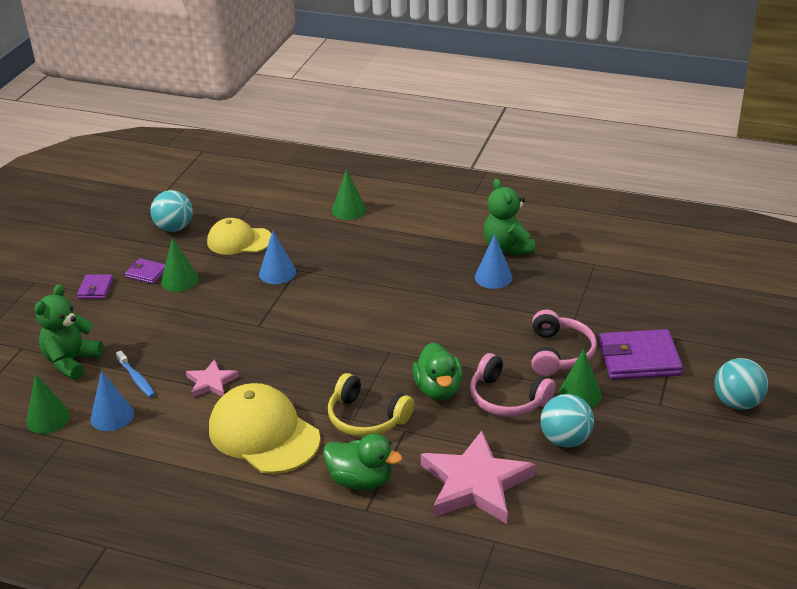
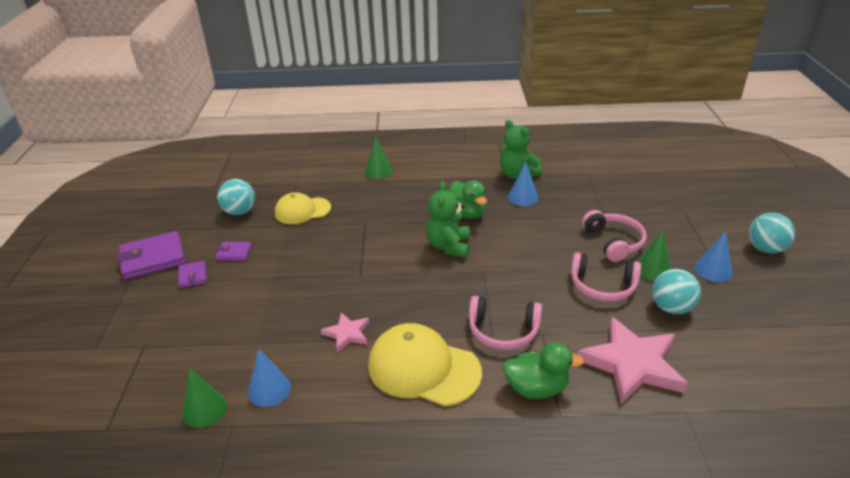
camera: 20 degrees left, 0 degrees up
green teddy bear [34,284,104,380] -> green teddy bear moved to [426,181,470,258]
blue toothbrush [116,351,155,397] -> none
green cone [161,238,199,292] -> none
blue cone [259,231,296,284] -> blue cone moved to [695,231,732,282]
yellow headphones [328,373,414,437] -> pink headphones [469,296,542,350]
green duck [413,342,463,400] -> green duck moved to [449,180,487,219]
purple wallet [599,329,683,380] -> purple wallet moved to [117,231,185,280]

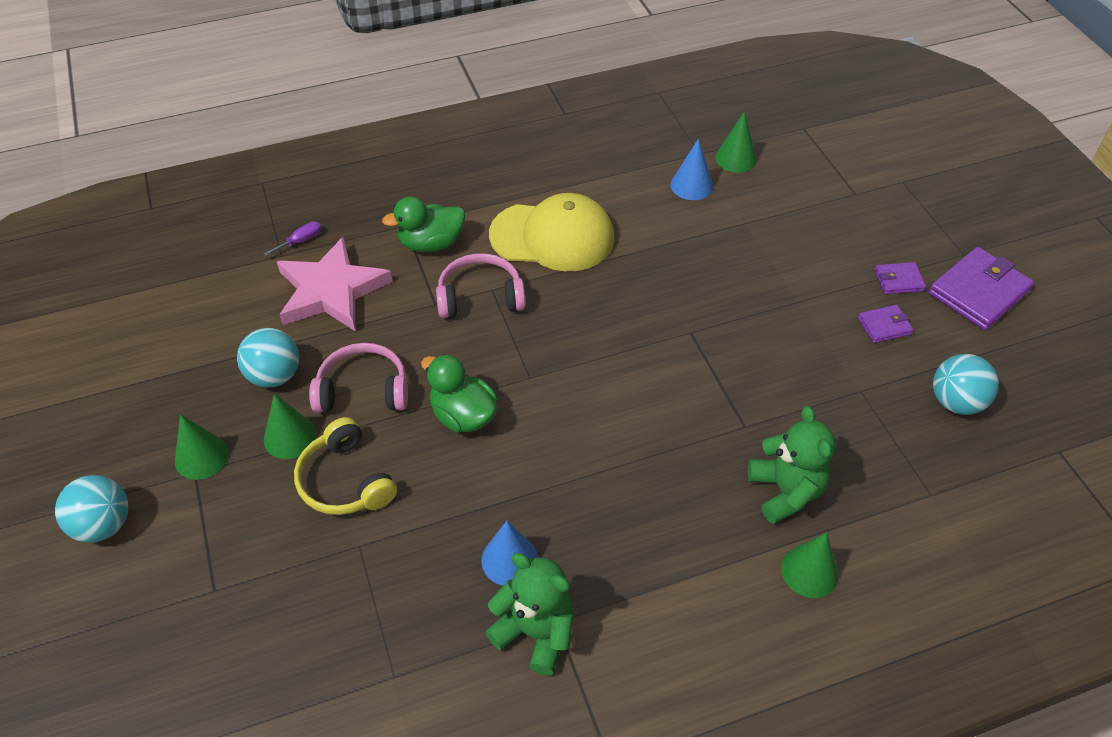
camera: 160 degrees right, 15 degrees up
purple wallet [178,261,207,288] -> purple wallet turned 60 degrees counterclockwise [875,262,926,294]
yellow cap [275,192,331,224] -> none
pink star [321,312,369,352] -> none
green teddy bear [426,181,470,258] -> green teddy bear moved to [748,406,836,524]
green duck [449,180,487,219] -> green duck moved to [421,354,497,433]
pink headphones [582,210,647,262] -> yellow headphones [294,417,397,515]
blue cone [695,231,732,282] -> green cone [175,414,229,480]
none -> purple screwdriver [263,221,322,256]

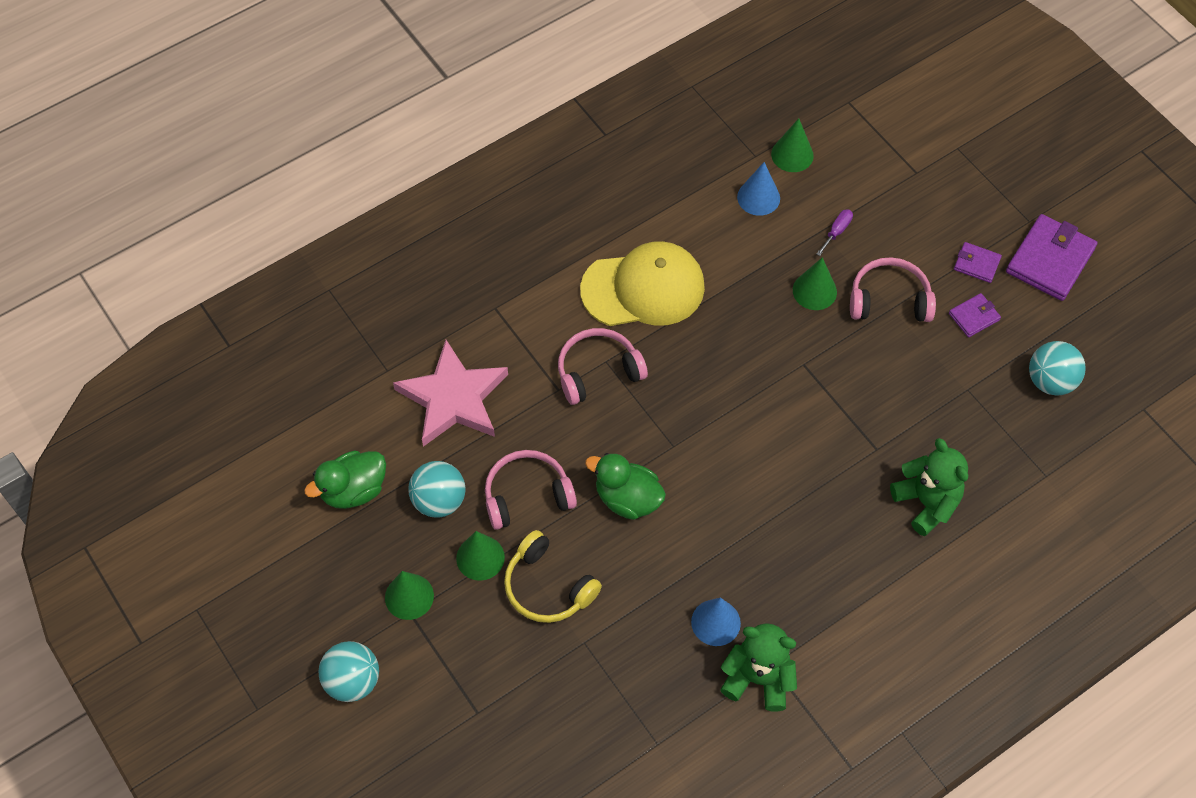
camera: 15 degrees left, 10 degrees up
purple screwdriver [263,221,322,256] -> purple screwdriver moved to [816,209,853,256]
green duck [382,196,465,252] -> green duck moved to [304,450,386,509]
green cone [781,532,839,598] -> green cone moved to [793,257,837,310]
purple wallet [875,262,926,294] -> purple wallet turned 45 degrees clockwise [954,242,1002,283]
none -> pink headphones [850,257,936,322]

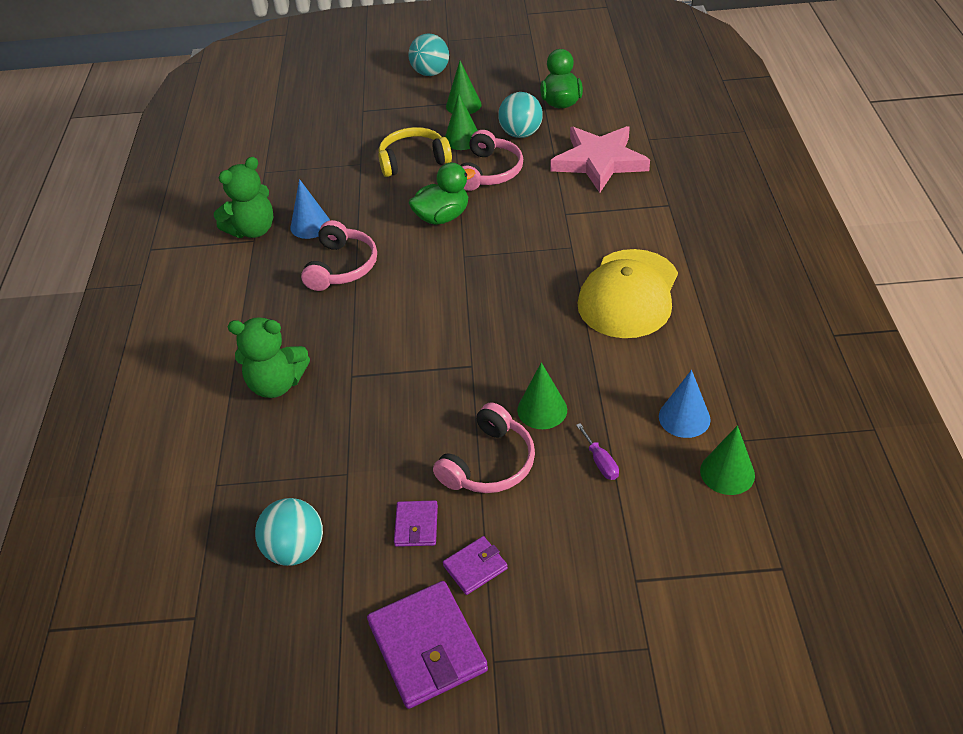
camera: 125 degrees right, 15 degrees down
pink headphones [558,328,648,405] -> pink headphones moved to [301,220,377,291]

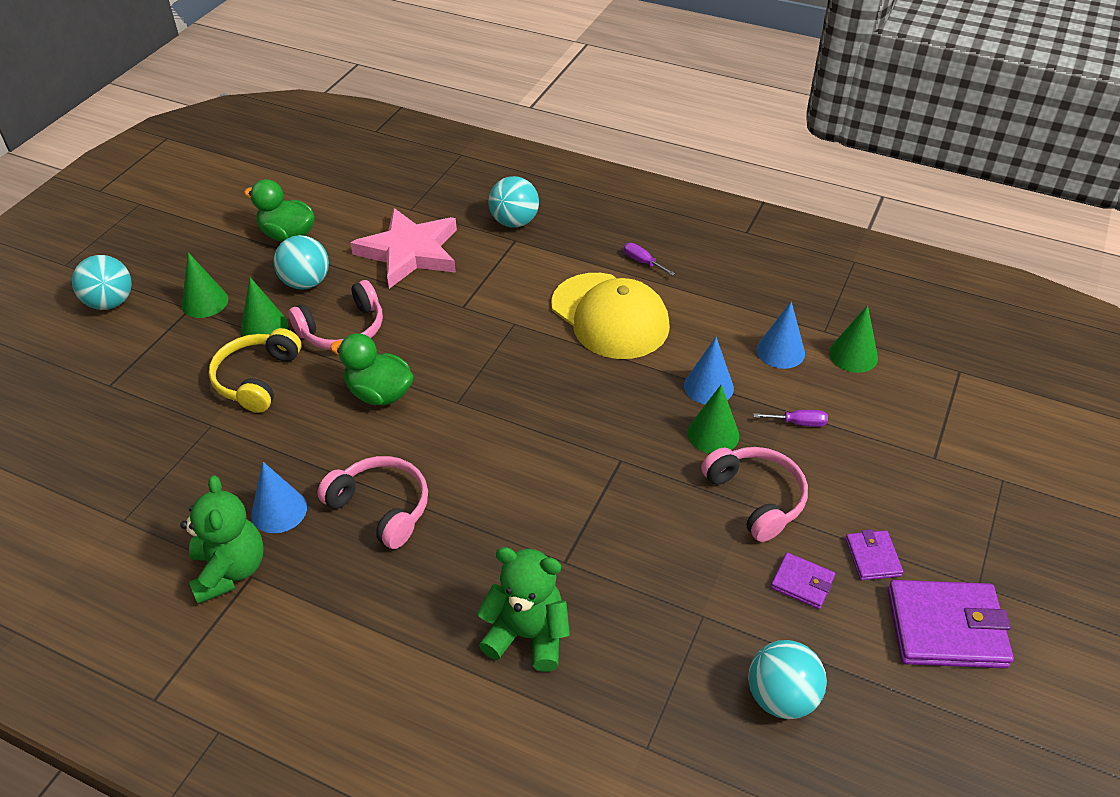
camera: 65 degrees left, 0 degrees up
green teddy bear [228,317,310,398] -> green teddy bear turned 105 degrees counterclockwise [477,547,570,672]
green duck [409,163,475,225] -> green duck turned 60 degrees counterclockwise [330,333,413,406]
pink headphones [460,130,523,191] -> pink headphones turned 105 degrees clockwise [289,280,383,350]
none -> turquoise ball [489,176,539,228]
none -> purple screwdriver [624,243,675,276]
none -> blue cone [684,337,734,404]

